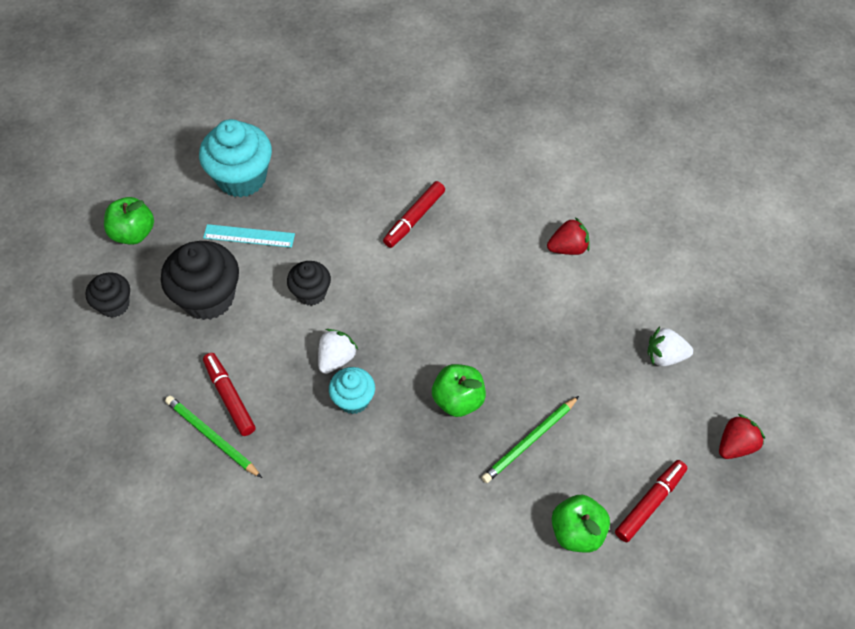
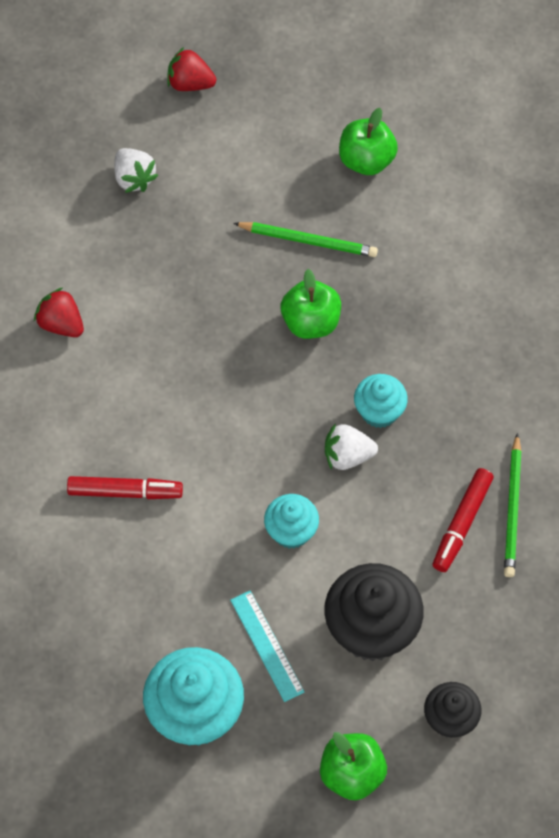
camera: 125 degrees left, 5 degrees up
black cupcake [287,261,331,306] -> turquoise cupcake [264,494,319,549]
red marker [615,460,688,542] -> none

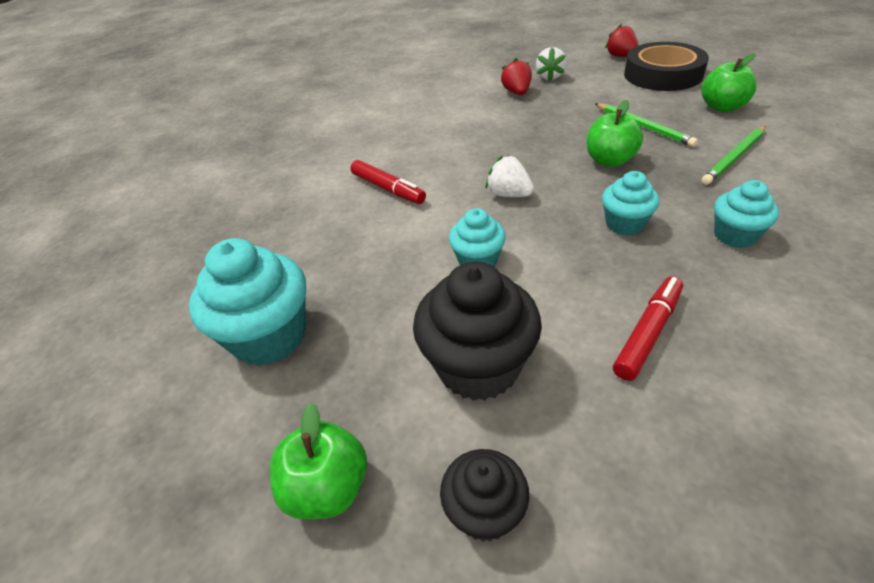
camera: 45 degrees right, 20 degrees down
red strawberry [34,287,84,337] -> red strawberry moved to [501,58,532,95]
turquoise ruler [230,591,305,702] -> none
white strawberry [325,423,378,470] -> white strawberry moved to [486,155,534,197]
red marker [433,468,494,572] -> red marker turned 150 degrees clockwise [613,276,683,381]
green pencil [504,433,522,577] -> green pencil moved to [702,126,766,185]
none -> black tape [624,42,709,91]
none -> turquoise cupcake [714,180,779,248]

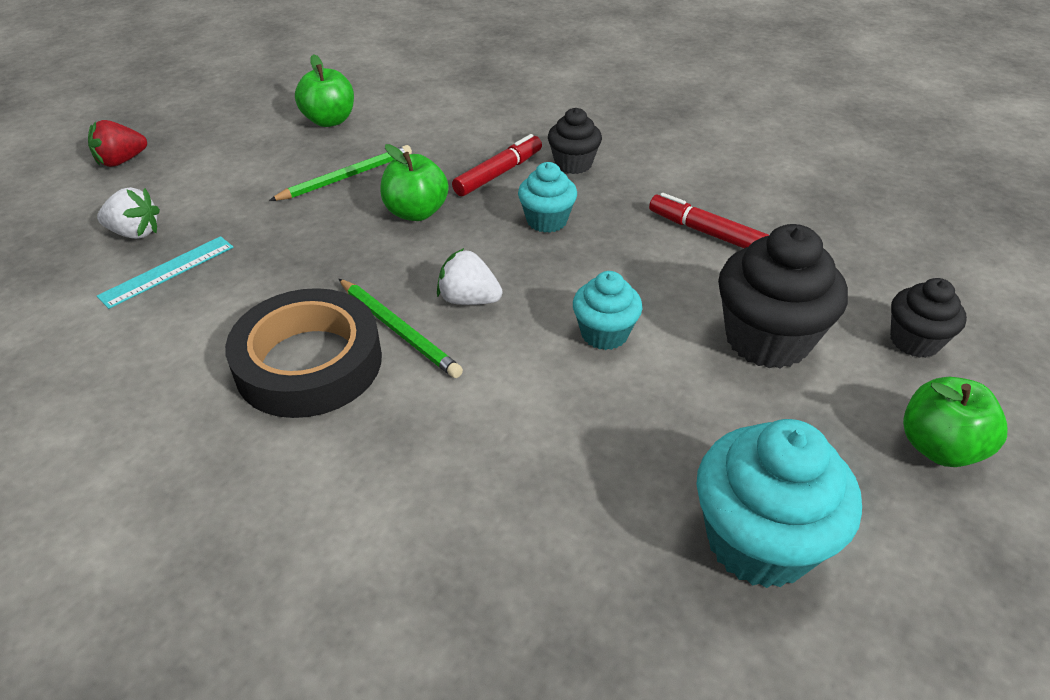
camera: 95 degrees left, 0 degrees up
red marker [351,160,426,204] -> red marker moved to [452,134,542,196]
white strawberry [486,155,534,197] -> white strawberry turned 75 degrees clockwise [437,248,502,305]
red strawberry [501,58,532,95] -> turquoise ruler [97,236,233,309]
black tape [624,42,709,91] -> black tape moved to [225,288,382,418]
green pencil [702,126,766,185] -> green pencil moved to [339,279,463,378]
turquoise cupcake [714,180,779,248] -> black cupcake [548,108,602,174]

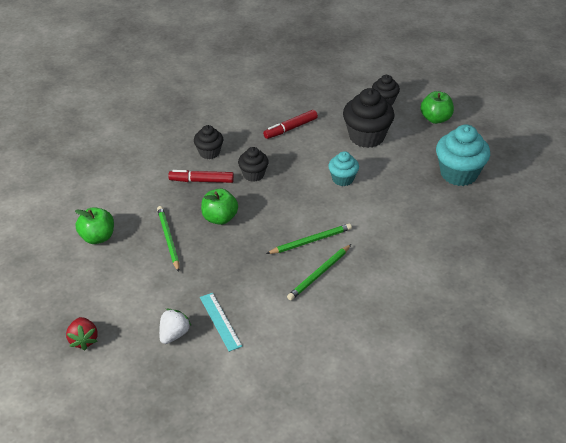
camera: 70 degrees left, 0 degrees up
black tape [225,288,382,418] -> green pencil [287,244,351,300]
white strawberry [437,248,502,305] -> none
red marker [452,134,542,196] -> red marker turned 60 degrees counterclockwise [168,170,234,183]
turquoise cupcake [518,162,577,233] -> black cupcake [238,147,269,182]

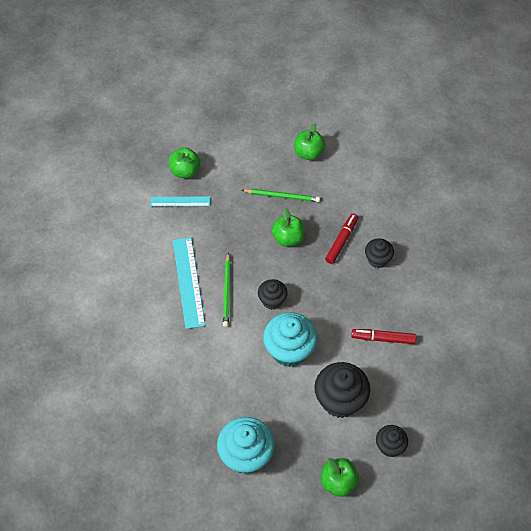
camera: 115 degrees right, 15 degrees up
red strawberry [66,317,98,350] -> none
white strawberry [159,309,192,344] -> green apple [169,147,200,178]
black cupcake [238,147,269,182] -> black cupcake moved to [258,279,288,310]
red marker [263,110,318,139] -> red marker turned 75 degrees counterclockwise [351,329,416,344]
green pencil [287,244,351,300] -> turquoise ruler [173,237,205,329]
turquoise cupcake [328,151,359,186] -> turquoise cupcake [263,312,318,367], size x1.75

